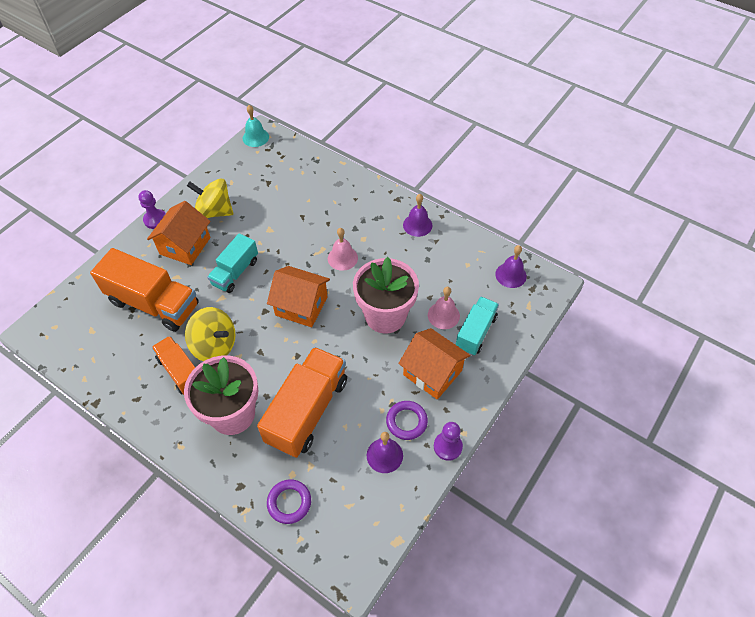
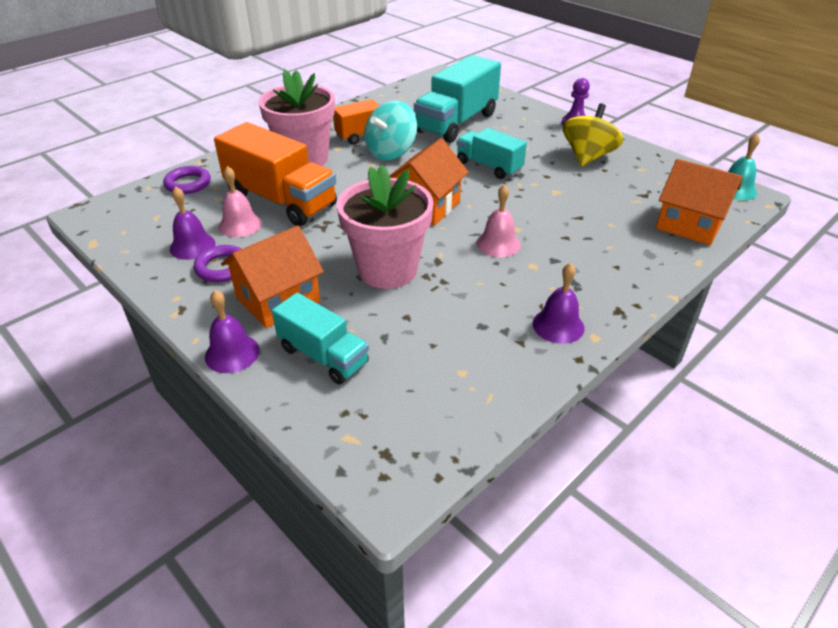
camera: 100 degrees right, 15 degrees down
orange truck [90,248,199,332] -> turquoise truck [414,55,501,143]
orange house [147,201,210,265] -> orange house moved to [656,159,743,245]
yellow spinning top [185,307,236,362] -> turquoise spinning top [364,100,417,160]
pink bell [428,287,460,329] -> pink bell moved to [219,166,262,237]
purple pawn [434,422,463,461] -> none
purple bell [495,245,527,288] -> purple bell moved to [205,290,260,373]

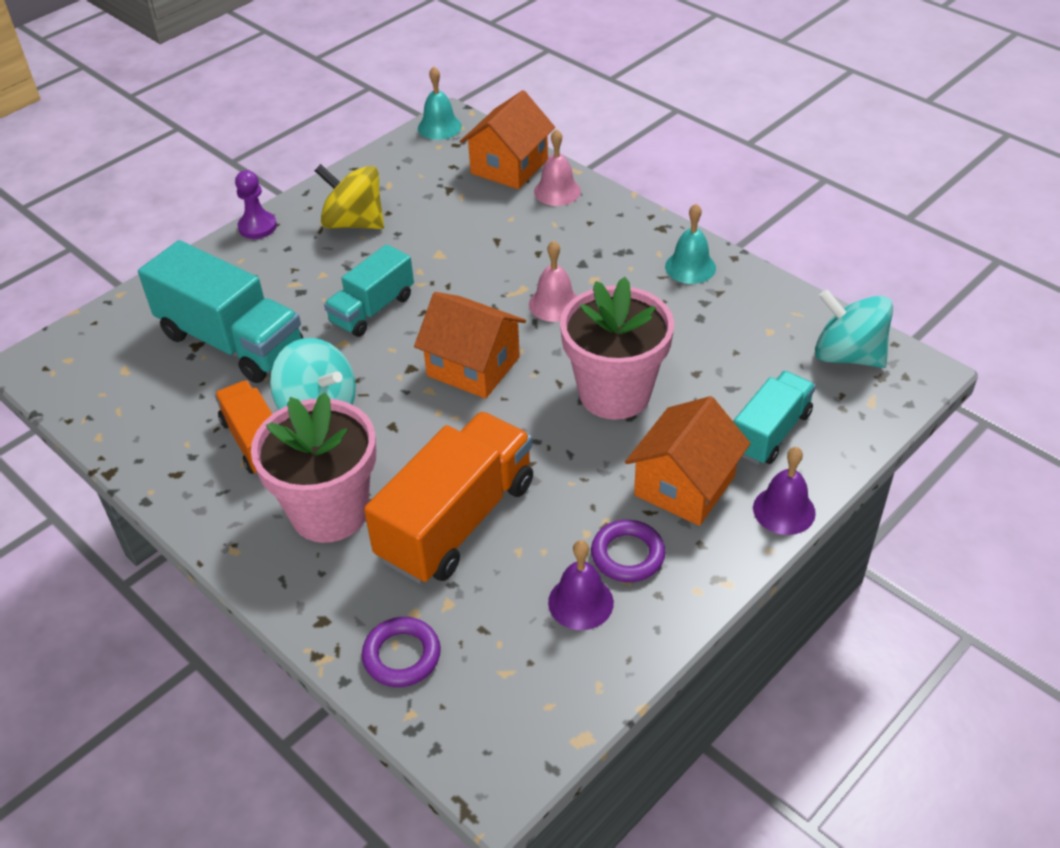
camera: 90 degrees left, 5 degrees up
pink bell [219,166,262,237] -> pink bell moved to [534,129,581,206]
orange house [221,226,324,328] -> orange house turned 75 degrees clockwise [625,396,751,526]
purple bell [533,263,584,344] -> turquoise bell [665,204,716,284]
none -> turquoise spinning top [815,289,893,368]

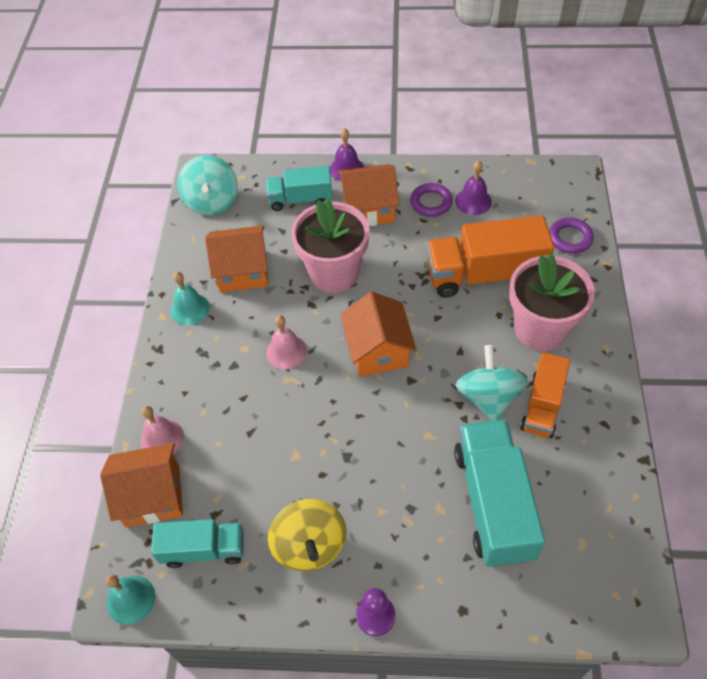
camera: 130 degrees left, 10 degrees up
turquoise truck [324,244,414,337] -> turquoise truck moved to [151,519,244,568]
none -> orange house [205,225,268,292]

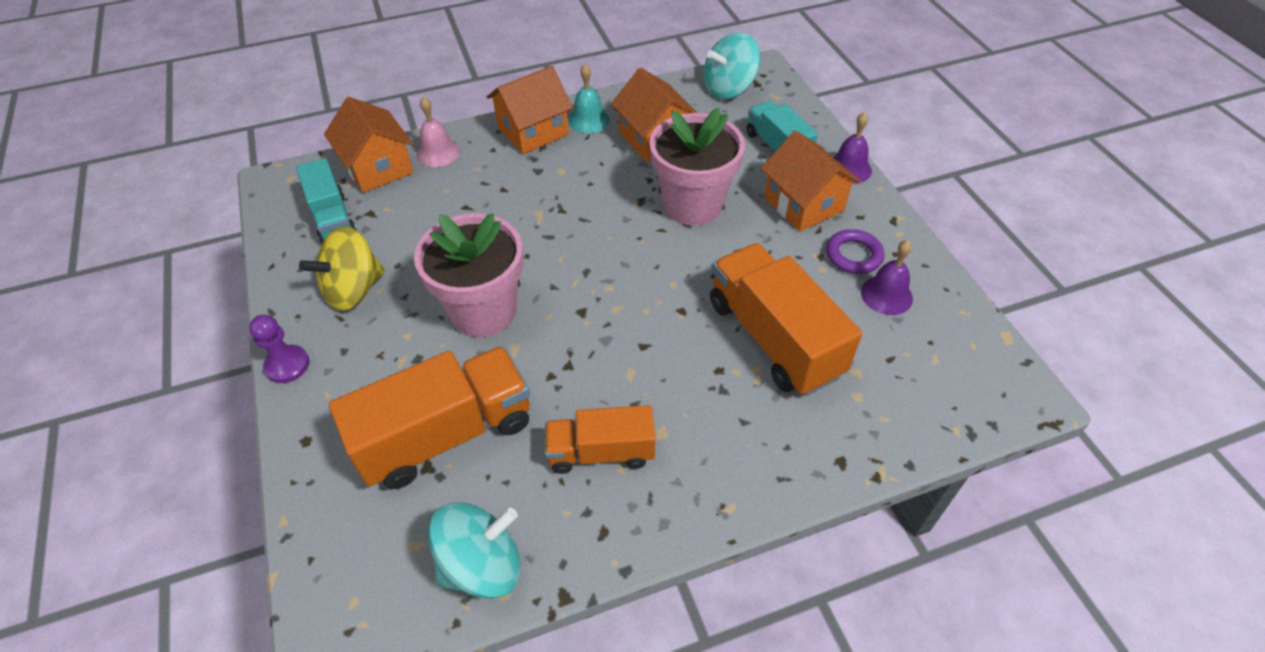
camera: 65 degrees right, 5 degrees down
turquoise bell [106,574,155,625] -> none
pink bell [266,315,307,369] -> none
orange house [340,291,417,377] -> orange house moved to [487,66,573,154]
turquoise truck [454,419,545,567] -> orange truck [329,346,530,489]
turquoise spinning top [456,345,528,421] -> turquoise spinning top moved to [428,502,521,599]
pink flower pot [509,253,595,351] -> pink flower pot moved to [414,213,523,337]
purple ring [549,218,594,254] -> none

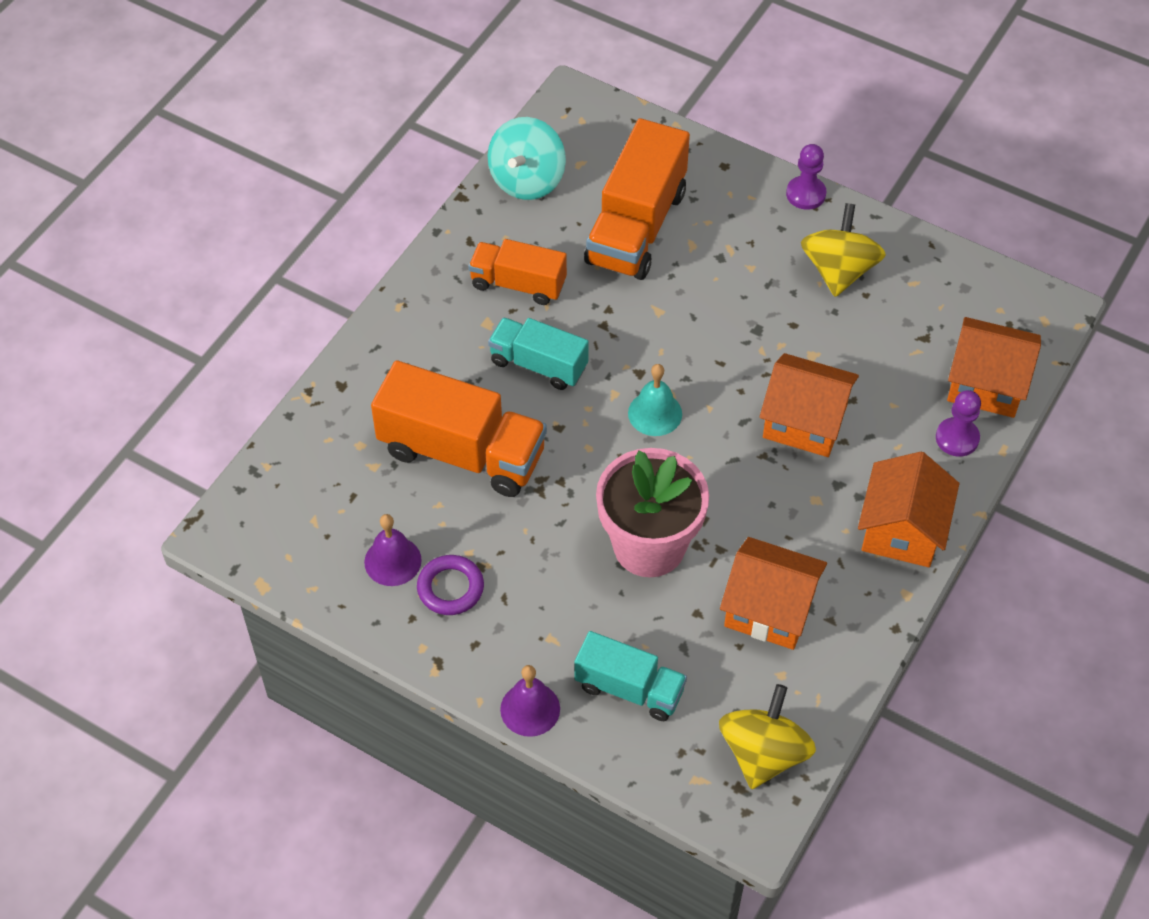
camera: 140 degrees right, 5 degrees up
turquoise truck [296,158,357,243] -> turquoise truck moved to [488,317,589,390]
pink flower pot [414,213,523,337] -> none
pink bell [417,97,460,167] -> purple pawn [936,390,981,457]
orange truck [545,405,655,474] -> orange truck turned 120 degrees counterclockwise [468,239,567,305]
turquoise bell [568,64,610,133] -> turquoise bell moved to [628,364,682,436]
turquoise spinning top [704,32,760,99] -> yellow spinning top [719,684,816,789]
orange house [761,130,861,232] -> orange house moved to [759,353,859,457]

